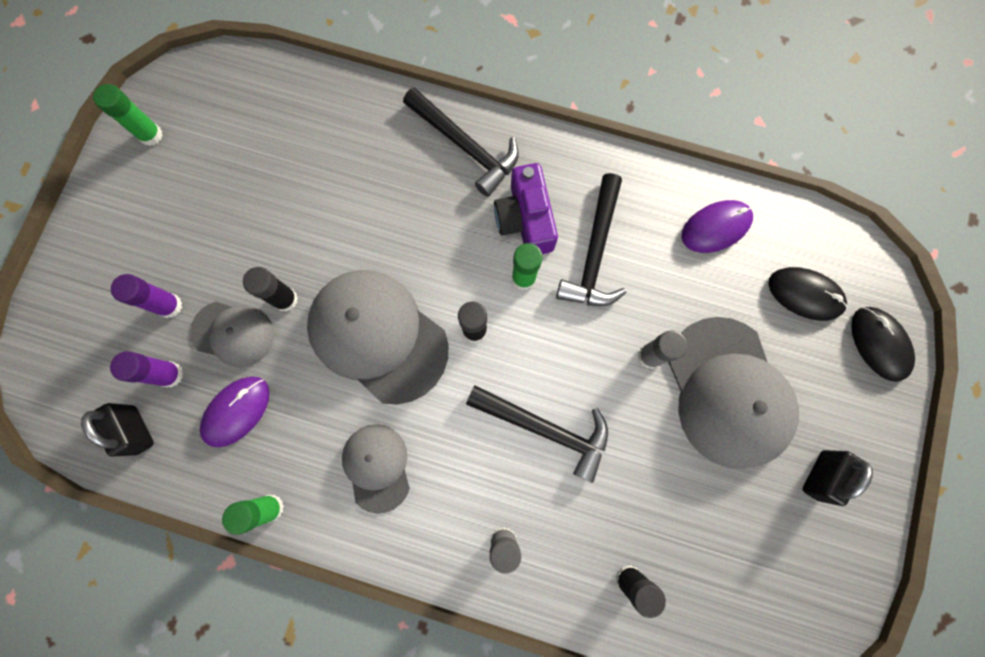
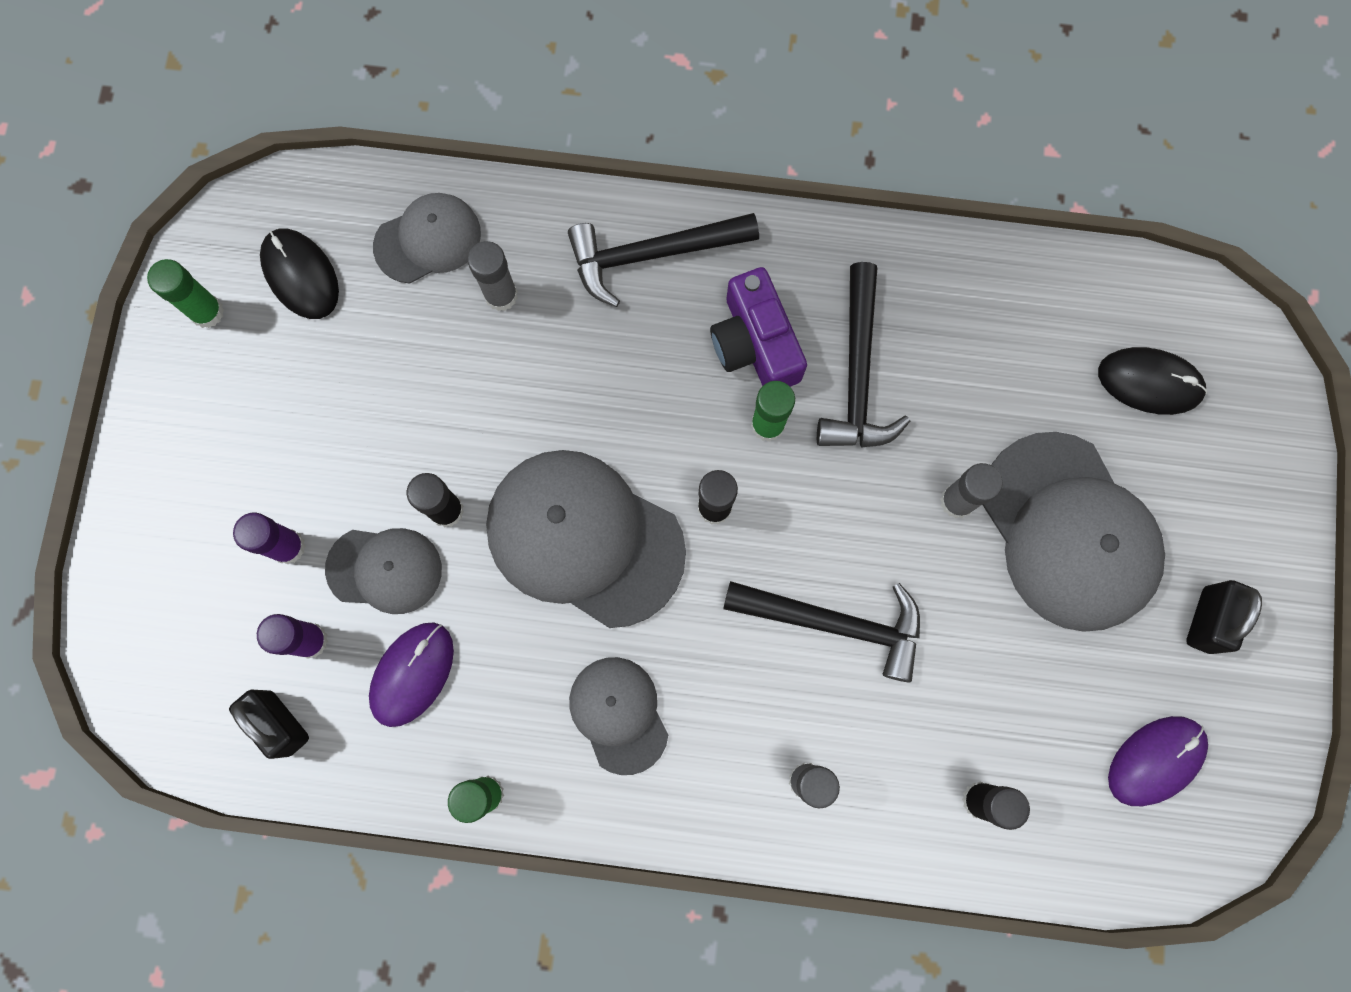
camera: 10 degrees left, 0 degrees up
black hammer [403,87,519,197] -> black hammer turned 135 degrees clockwise [568,213,759,307]
purple mouse [682,200,753,253] -> purple mouse moved to [1108,716,1208,806]
black mouse [851,307,915,382] -> black mouse moved to [260,229,339,319]
none -> grey cap [373,193,481,284]
none -> grey glue stick [467,241,518,311]

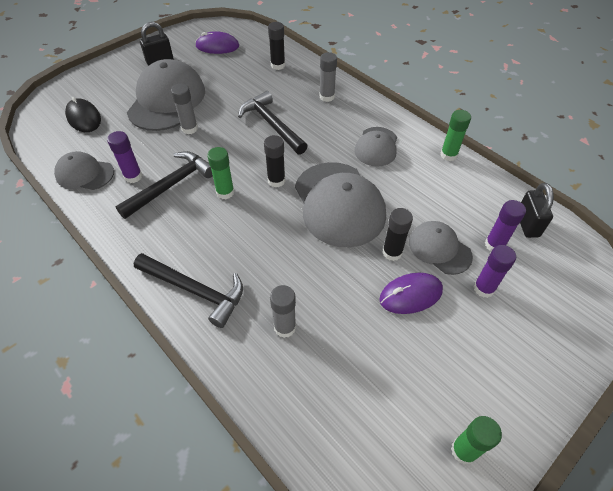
camera: 140 degrees left, 25 degrees down
black mouse [260,229,339,319] -> none
purple mouse [369,622,454,727] -> purple mouse moved to [379,273,443,314]
grey cap [373,193,481,284] -> grey cap moved to [54,151,114,190]
purple camera [710,267,807,387] -> none
none -> purple glue stick [107,131,142,183]

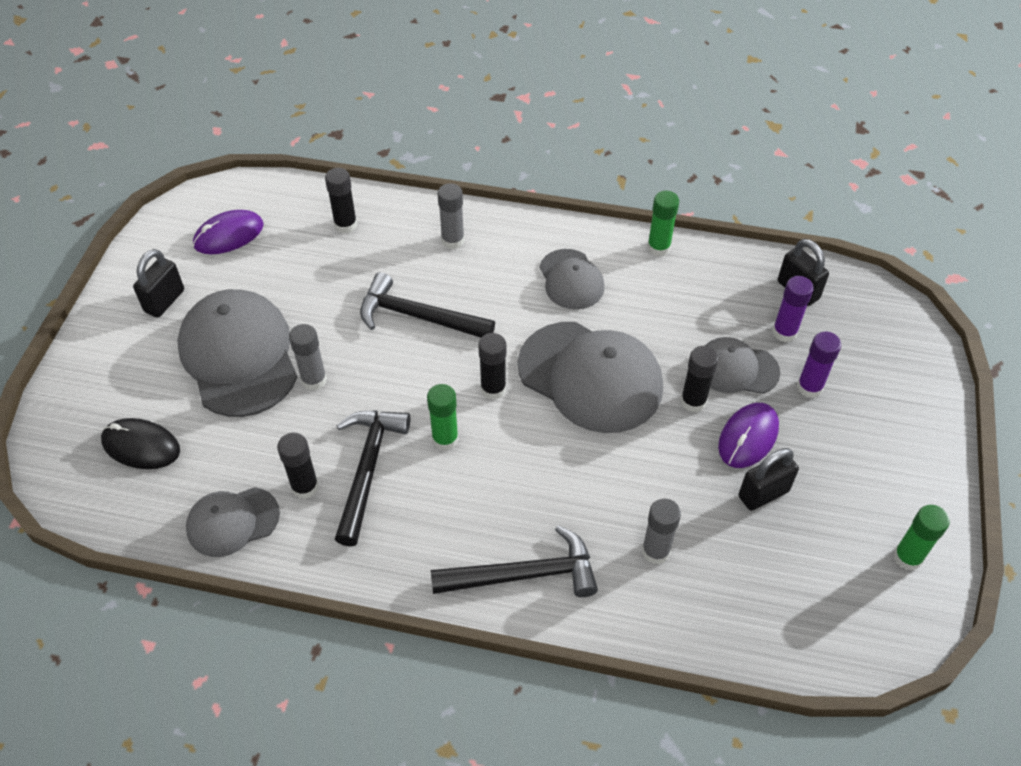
camera: 35 degrees left, 0 degrees up
purple glue stick [107,131,142,183] -> black glue stick [277,433,319,499]
none -> black padlock [739,448,799,511]

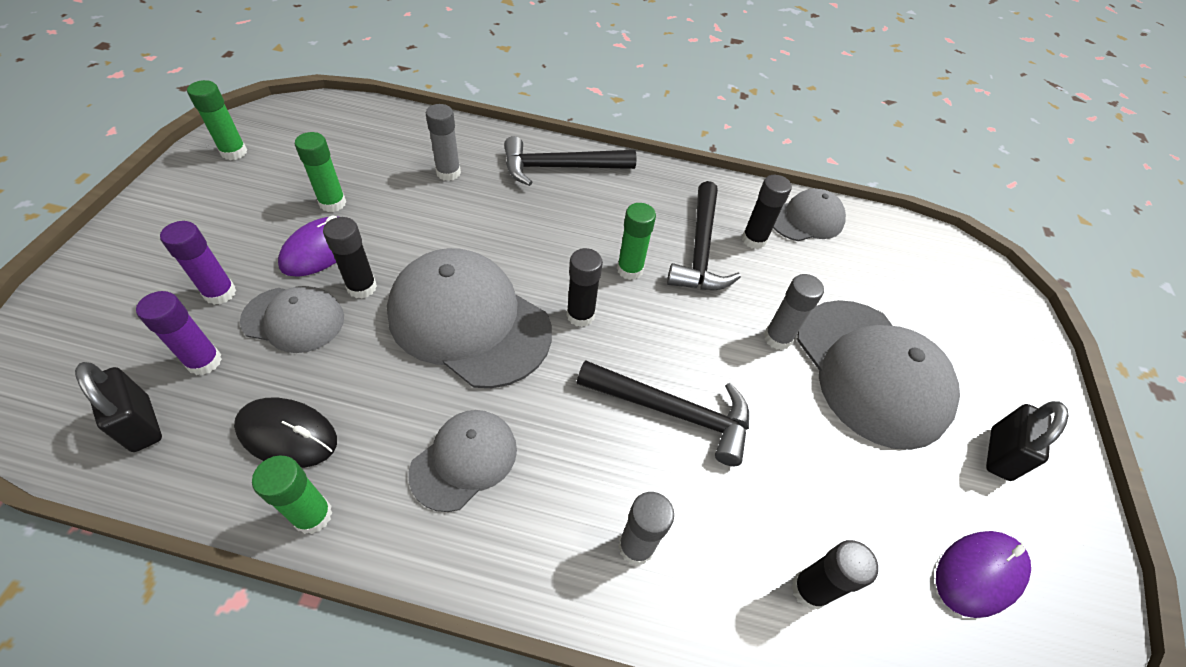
camera: 175 degrees right, 0 degrees up
black mouse [101,418,180,469] -> black mouse moved to [234,398,337,468]
grey cap [539,249,604,310] -> grey cap turned 60 degrees clockwise [408,410,517,512]
black padlock [739,448,799,511] -> green glue stick [295,132,346,212]

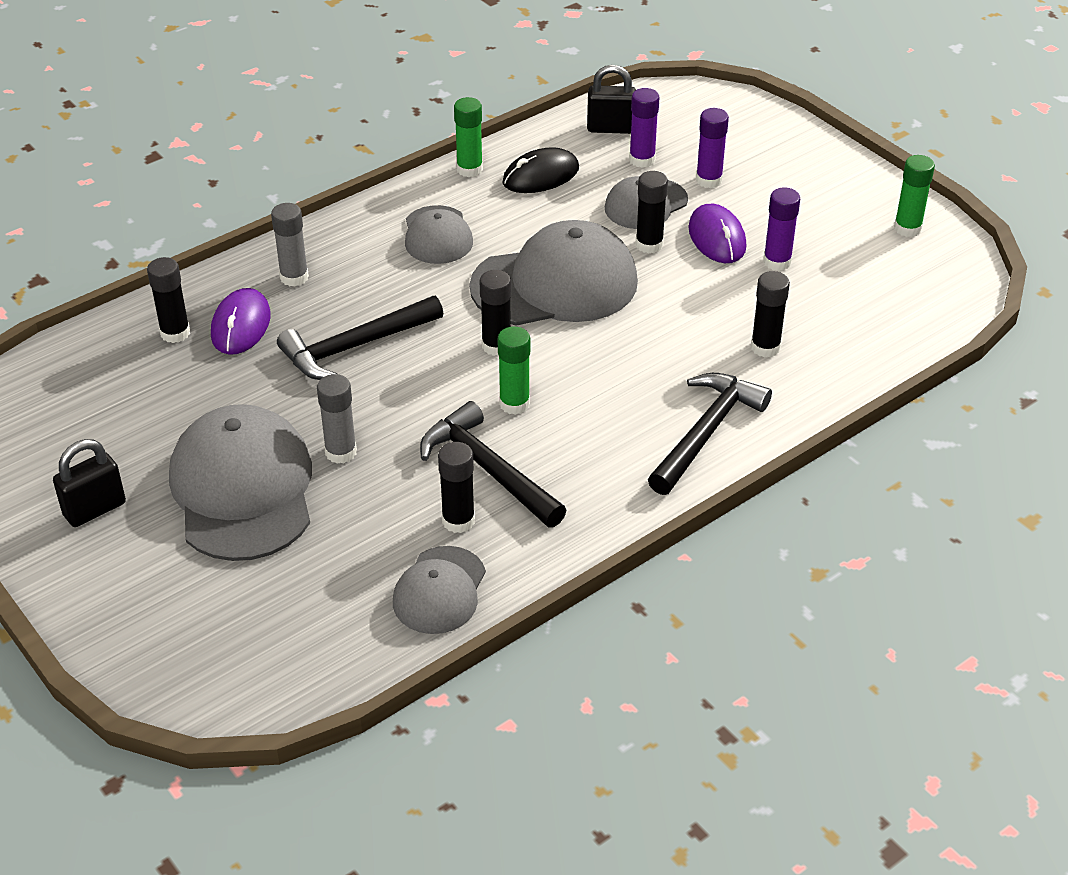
camera: 135 degrees right, 10 degrees down
green glue stick [295,132,346,212] -> purple glue stick [763,188,800,271]
grey glue stick [426,104,461,181] -> black glue stick [751,271,790,357]
grey cap [797,300,960,450] -> grey cap turned 60 degrees clockwise [169,404,312,561]
purple mouse [936,531,1031,618] -> purple mouse moved to [211,288,271,355]
black padlock [986,401,1069,481] -> black padlock turned 75 degrees clockwise [53,439,126,527]

